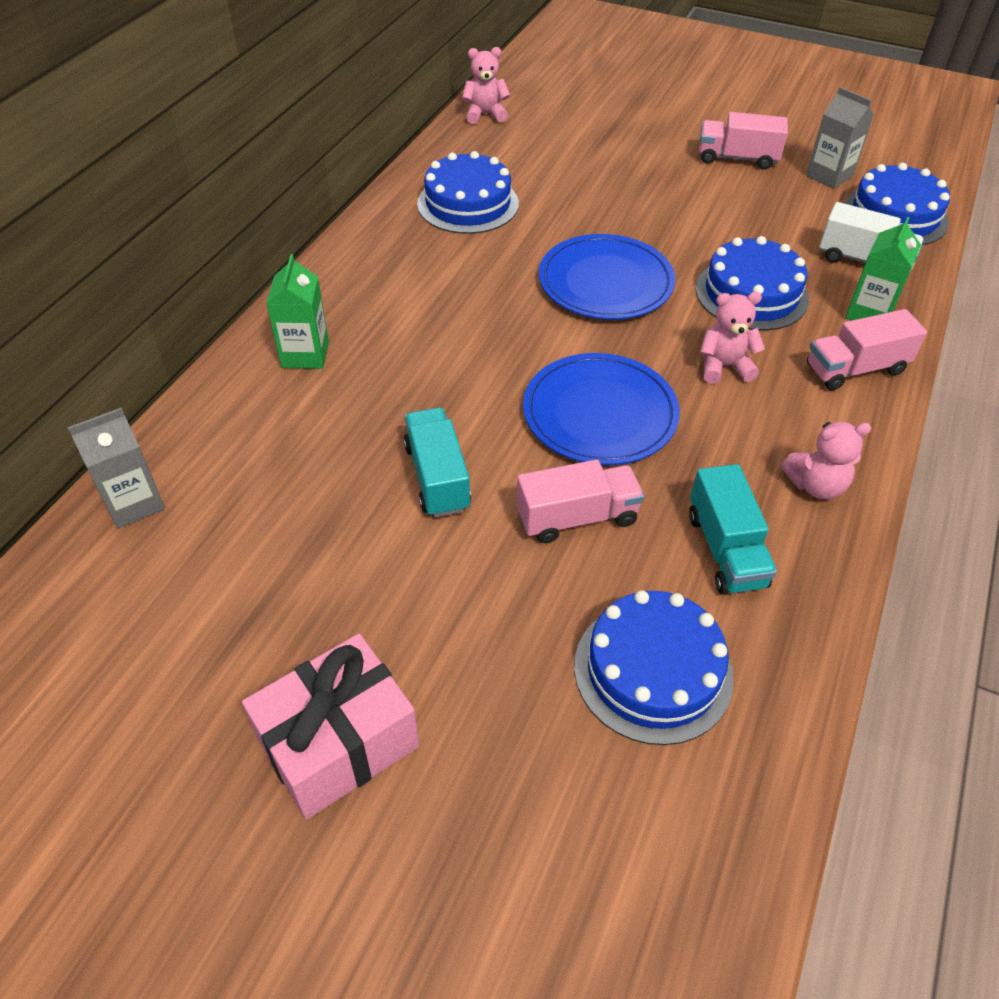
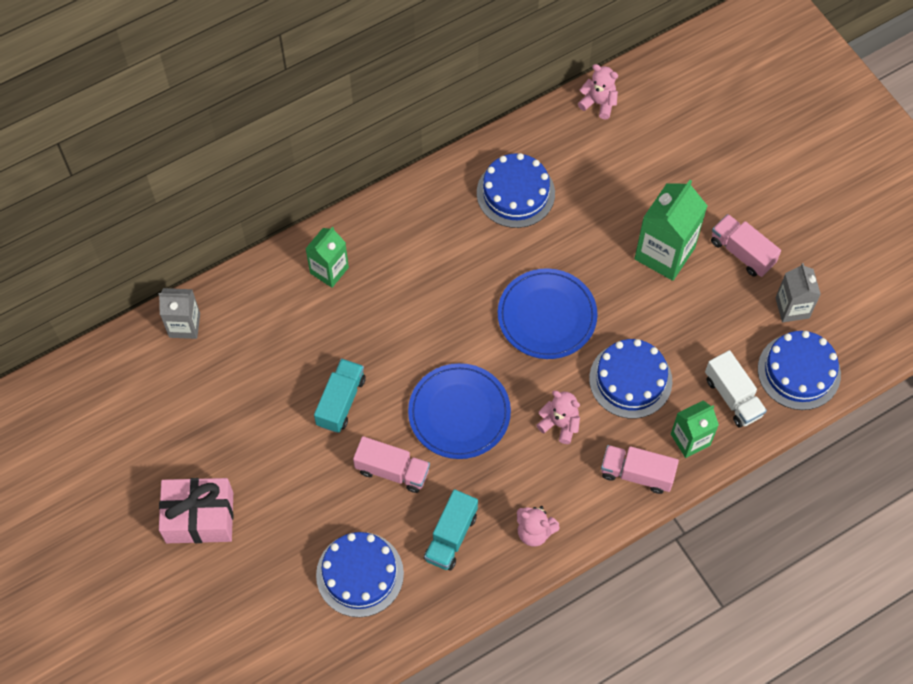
camera: 35 degrees right, 15 degrees up
none -> green carton [634,180,708,281]

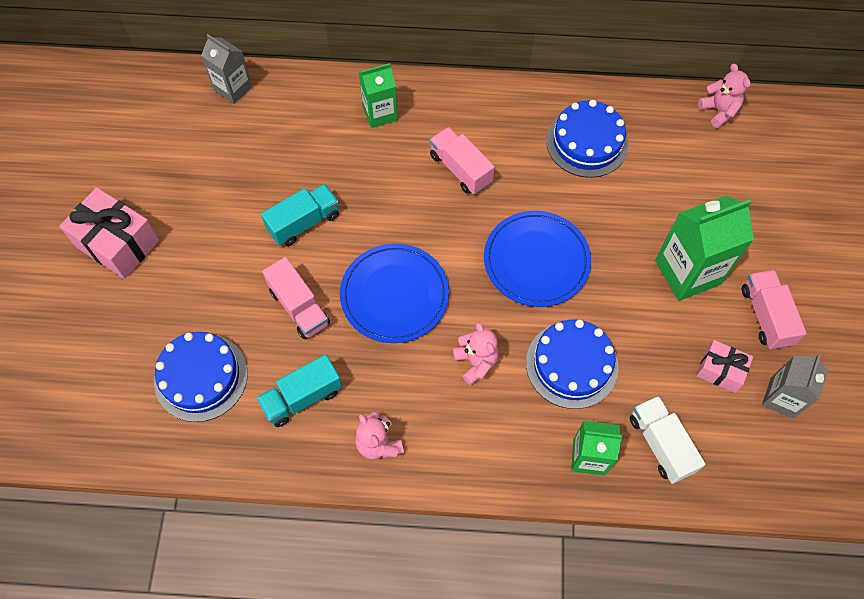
camera: 35 degrees right, 0 degrees up
pink truck [601,445,679,494] -> pink truck moved to [430,127,495,194]
white truck [705,350,767,428] -> white truck turned 150 degrees clockwise [630,396,706,484]
blue cake [758,331,841,410] -> none
none -> pink gift [696,340,753,393]

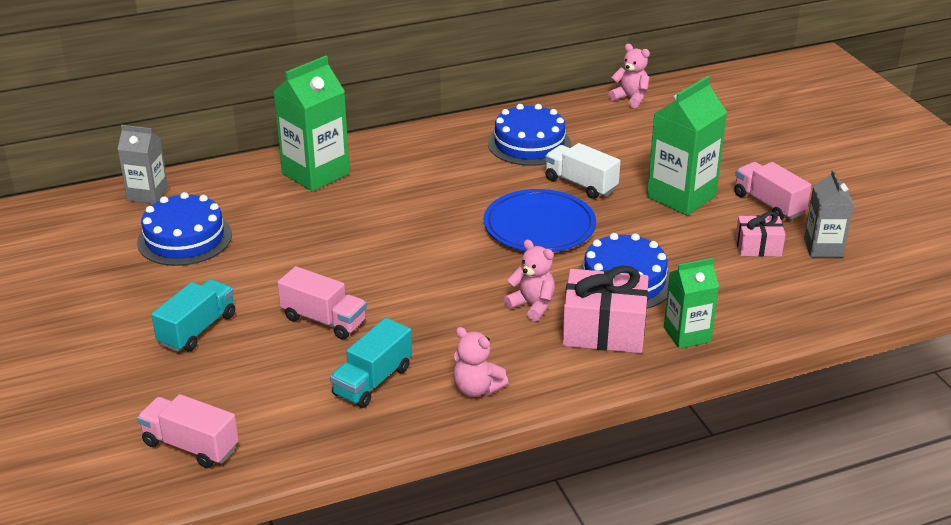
camera: 25 degrees left, 30 degrees down
pink gift [59,187,159,279] -> pink gift moved to [562,265,649,353]
blue cake [154,332,248,422] -> blue cake moved to [137,192,232,266]
turquoise truck [261,184,339,246] -> turquoise truck moved to [151,279,235,352]
blue plate [340,244,449,343] -> none
green carton [359,63,398,128] -> green carton [273,56,350,192], size x1.62
pink truck [430,127,495,194] -> pink truck moved to [137,394,239,468]
white truck [630,396,706,484] -> white truck moved to [545,143,621,199]

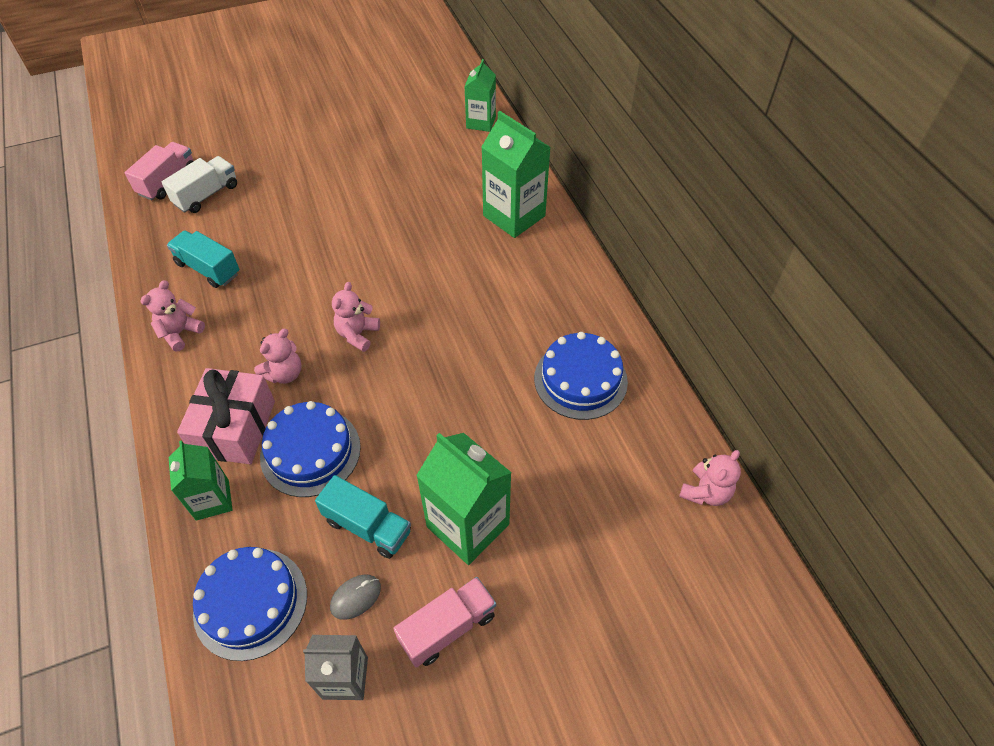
camera: 90 degrees right, 20 degrees up
grey carton [117,125,168,204] -> green carton [464,59,496,132]
blue cake [137,192,232,266] -> blue cake moved to [193,547,307,661]
turquoise truck [151,279,235,352] -> turquoise truck moved to [315,475,411,559]
pink truck [277,266,367,339] -> none
blue plate [484,189,596,252] -> none
white truck [545,143,621,199] -> white truck moved to [162,156,237,213]
pink gift [735,212,785,257] -> grey mouse [330,574,381,620]
none -> pink teddy bear [332,282,380,352]

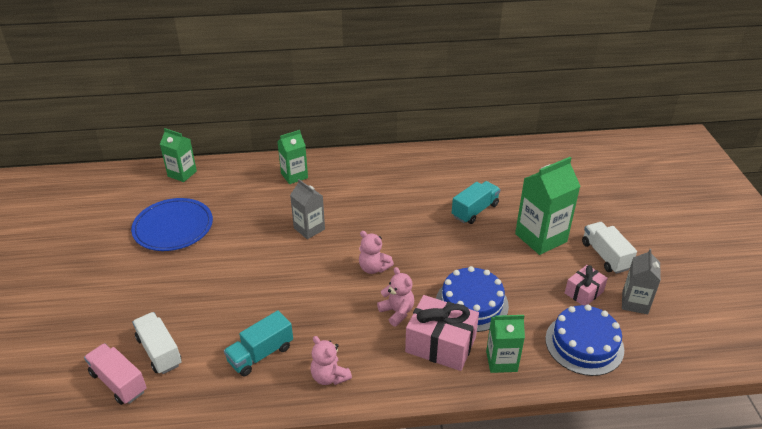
camera: 75 degrees left, 15 degrees down
turquoise truck [315,475,411,559] -> turquoise truck moved to [452,181,500,224]
grey mouse [330,574,381,620] -> pink gift [565,265,608,305]
pink truck [393,577,496,667] -> white truck [582,222,637,274]
green carton [481,111,551,238] -> green carton [277,130,308,184], size x0.62
blue cake [534,332,628,420] -> none
pink teddy bear [679,450,741,506] -> none
none -> blue plate [131,198,213,251]
none -> grey carton [290,179,325,239]

